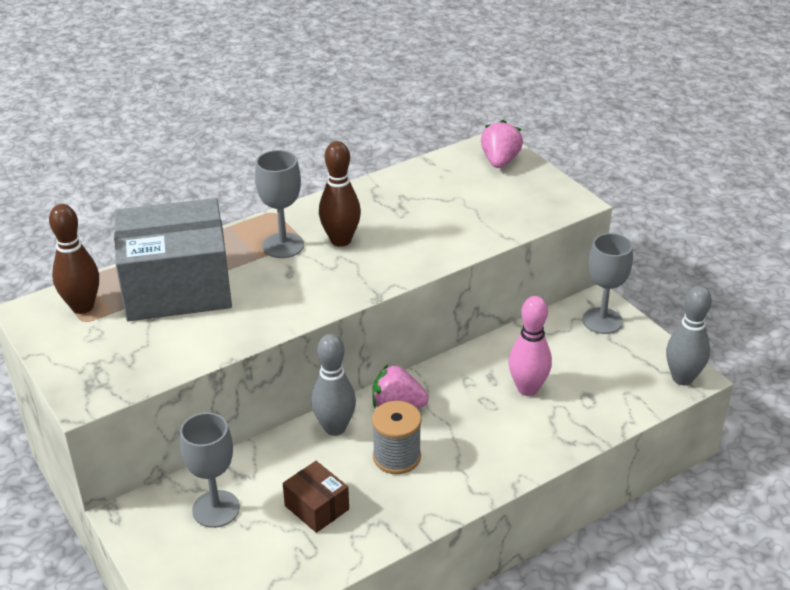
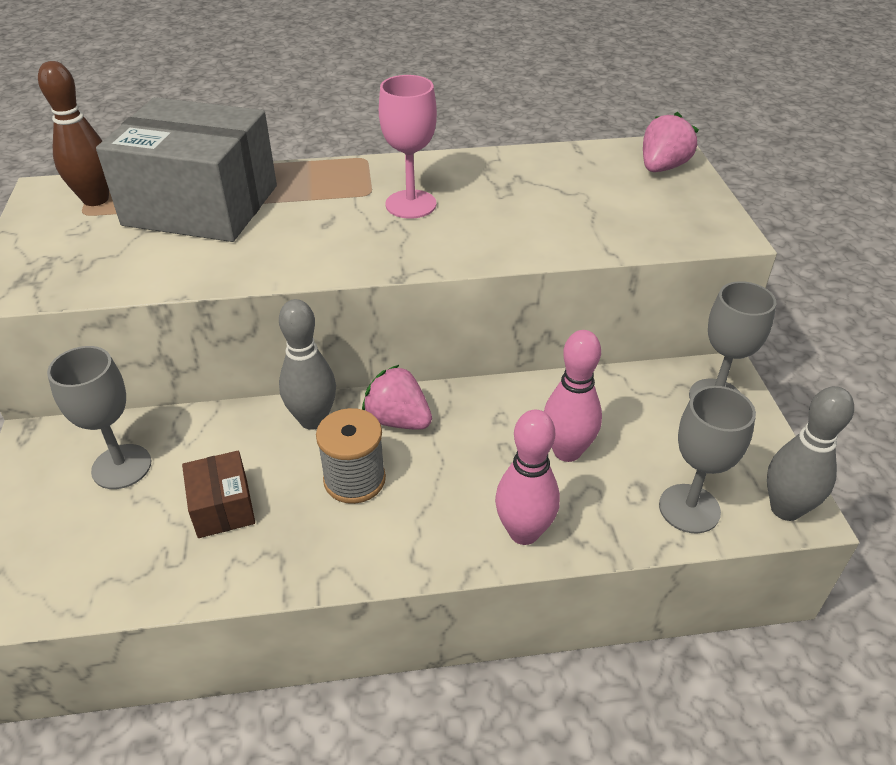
camera: 25 degrees right, 5 degrees up
grey goblet [255,150,304,258] -> grey goblet moved to [659,386,756,534]
brown bowling pin [319,141,361,247] -> pink goblet [379,75,437,219]
none -> pink bowling pin [495,409,560,545]

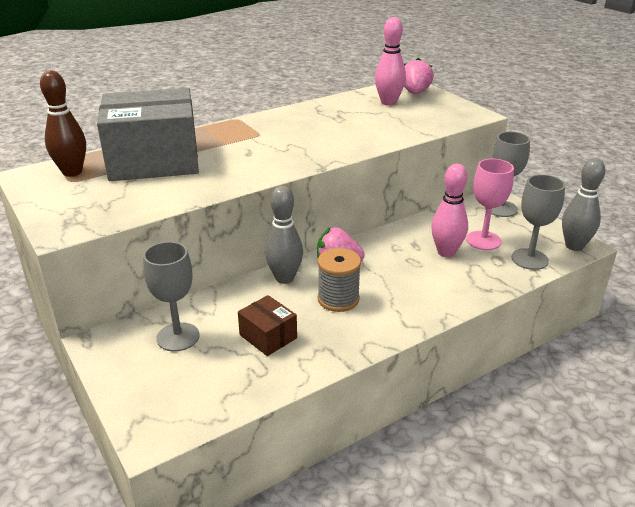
camera: 25 degrees left, 10 degrees down
pink goblet [379,75,437,219] -> pink goblet moved to [466,159,514,250]
pink bowling pin [495,409,560,545] -> pink bowling pin moved to [375,17,406,106]

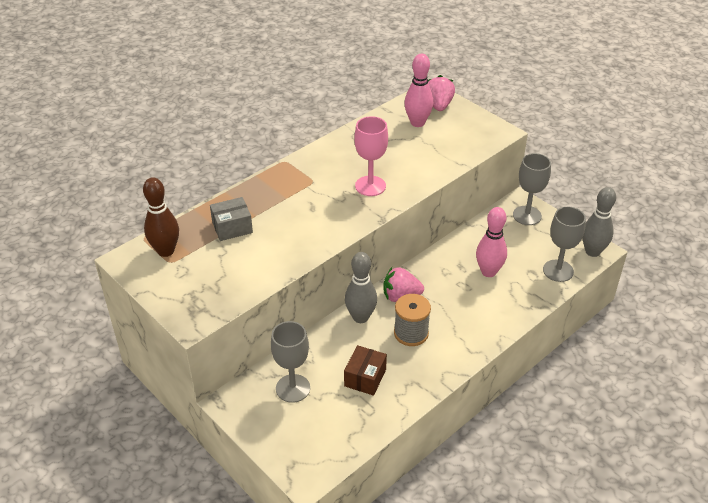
camera: 10 degrees left, 10 degrees up
grey box [97,88,199,181] -> grey box [210,197,253,241], size x0.44
brown box [238,295,297,356] -> brown box turned 75 degrees clockwise [344,345,387,396]
pink goblet [466,159,514,250] -> pink goblet moved to [354,116,388,196]

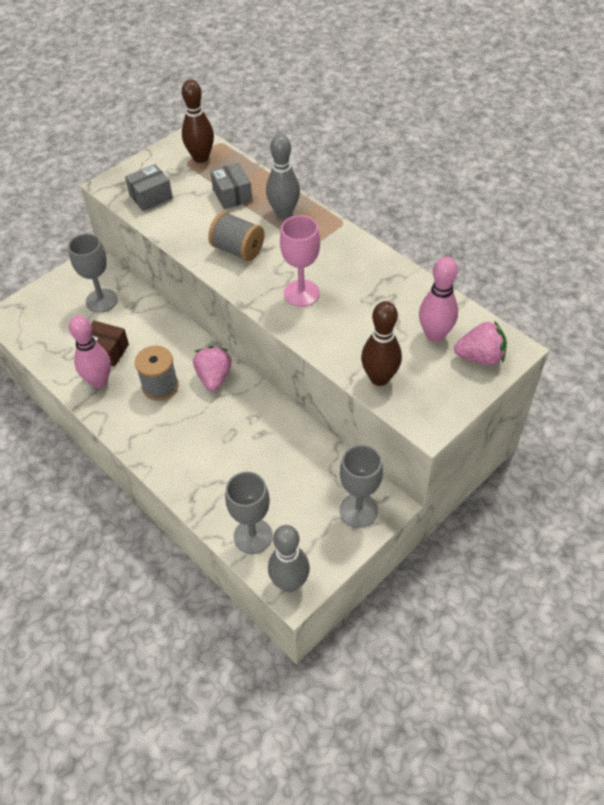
camera: 90 degrees right, 10 degrees up
grey bowling pin [345,252,377,323] -> grey bowling pin moved to [266,134,300,219]
pink bowling pin [476,207,507,277] -> pink bowling pin moved to [69,315,111,388]
none -> grey box [125,164,173,211]
none -> grey spool [208,211,264,261]
none -> brown bowling pin [361,301,402,386]

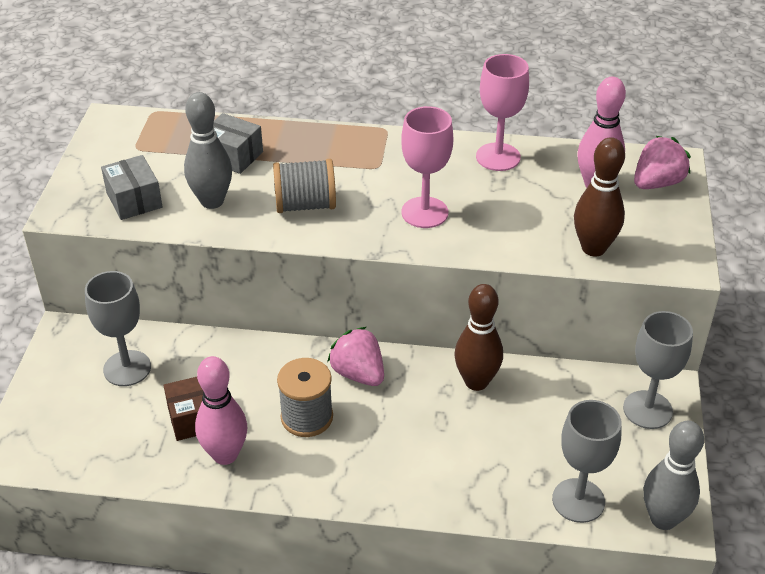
camera: 40 degrees left, 10 degrees down
grey box [125,164,173,211] -> grey box turned 45 degrees counterclockwise [101,155,163,220]
brown bowling pin [182,79,214,163] -> brown bowling pin moved to [454,284,503,391]
grey bowling pin [266,134,300,219] -> grey bowling pin moved to [184,92,232,209]
none -> pink goblet [476,54,529,171]

